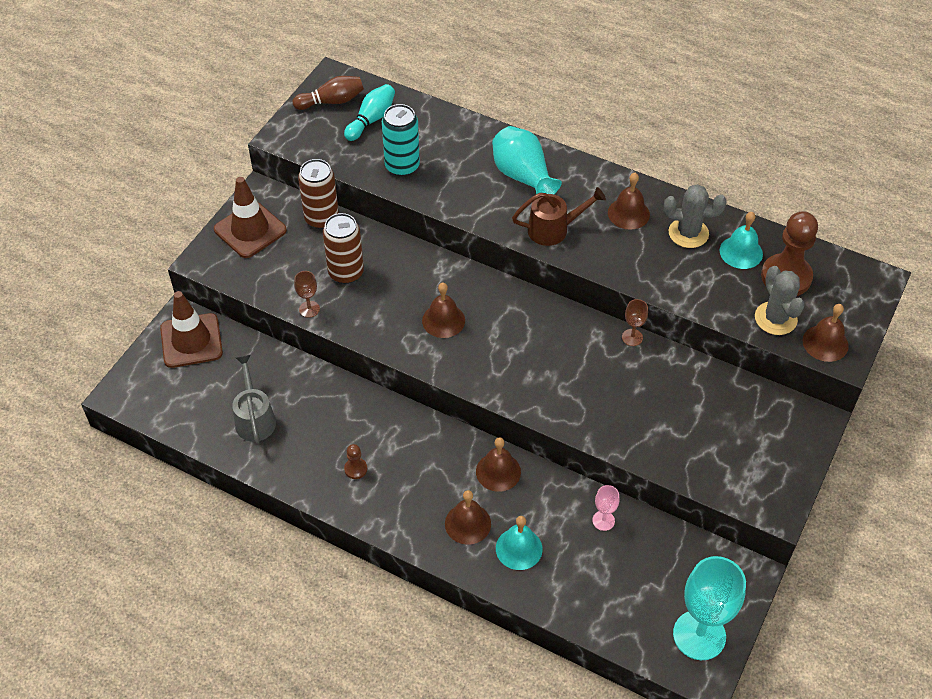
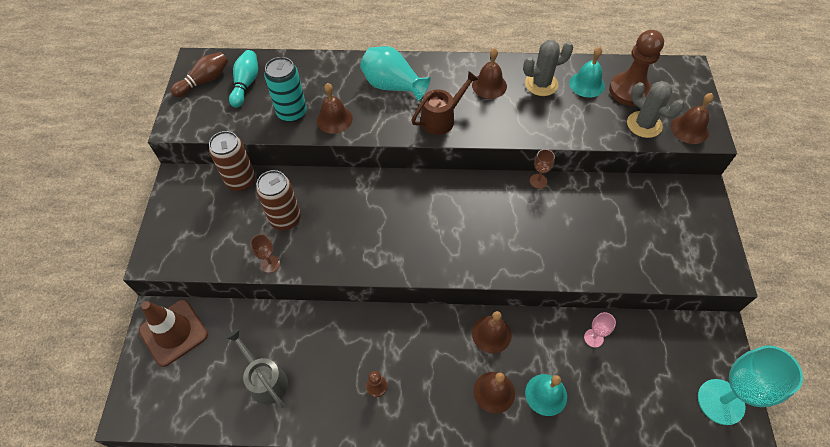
camera: 25 degrees left, 5 degrees up
brown traffic cone [214,177,287,258] -> none
brown bell [422,283,465,338] -> brown bell moved to [317,83,353,134]

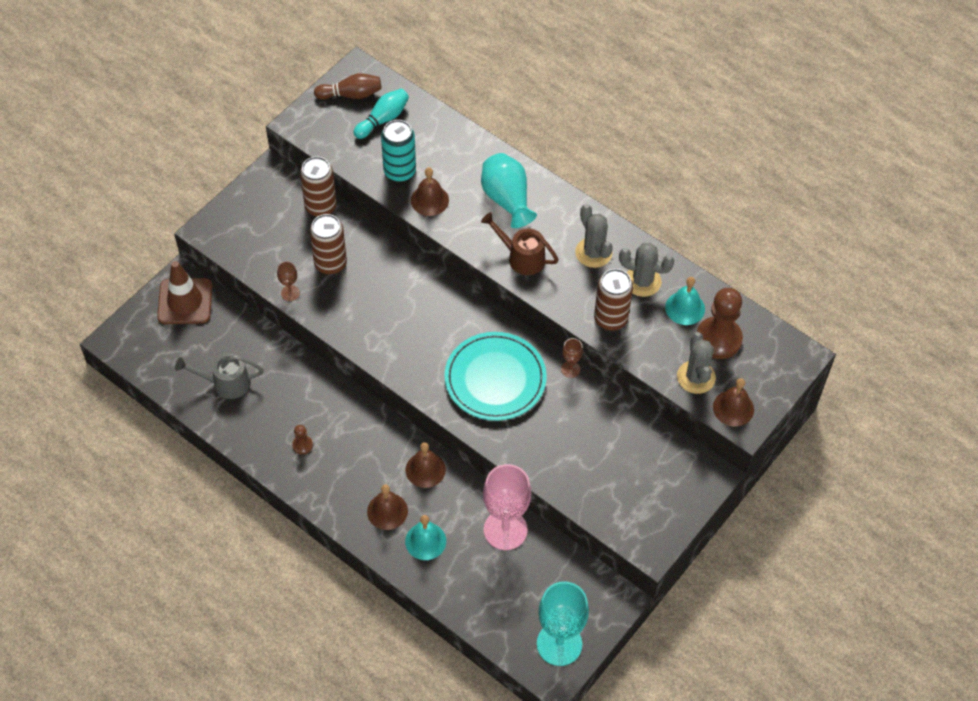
camera: 35 degrees right, 0 degrees up
grey watering can [226,329,288,408] -> grey watering can turned 90 degrees counterclockwise [175,353,264,399]
brown watering can [411,71,479,135] -> brown watering can turned 150 degrees counterclockwise [481,212,559,275]
brown bell [472,48,507,99] -> grey cactus [575,204,613,268]
pink goblet [584,312,616,347] -> pink goblet [483,464,531,550], size x2.22
none -> turquoise plate [445,332,547,421]
none -> brown can [594,269,633,330]

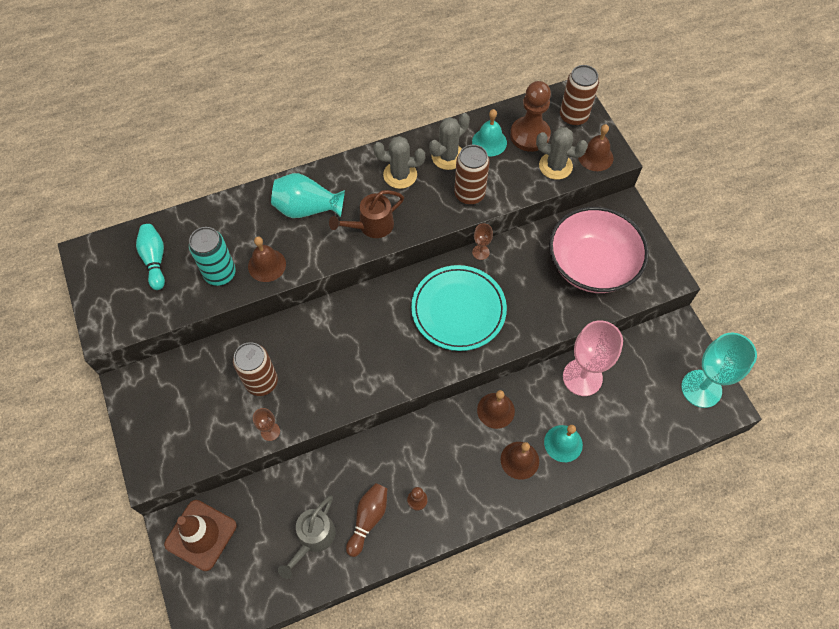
camera: 60 degrees left, 5 degrees up
brown can [300,156,337,217] -> brown can moved to [560,65,599,126]
brown bowling pin [314,73,381,99] -> brown bowling pin moved to [346,483,387,557]
none -> pink bowl [549,207,649,293]

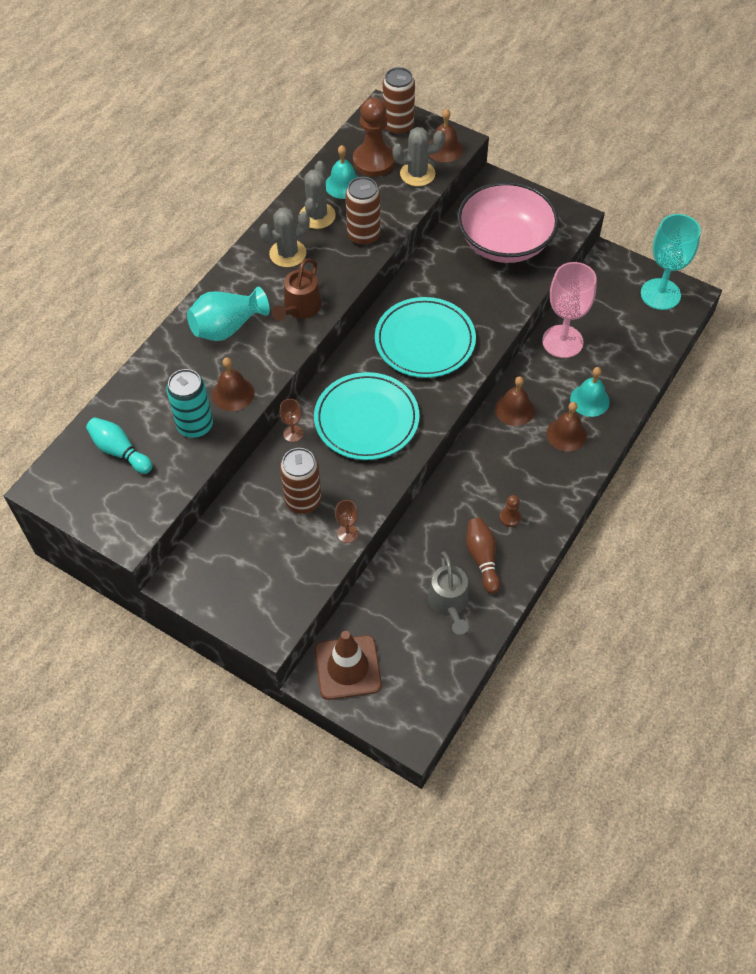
camera: 35 degrees left, 5 degrees down
brown goblet [472,223,493,260] -> brown goblet moved to [280,399,303,442]
none -> turquoise plate [314,372,420,460]

